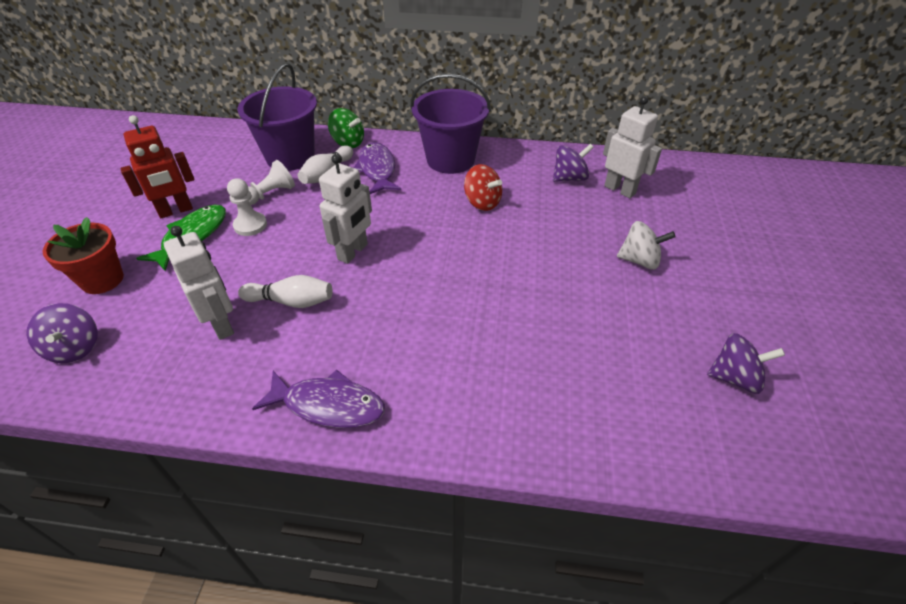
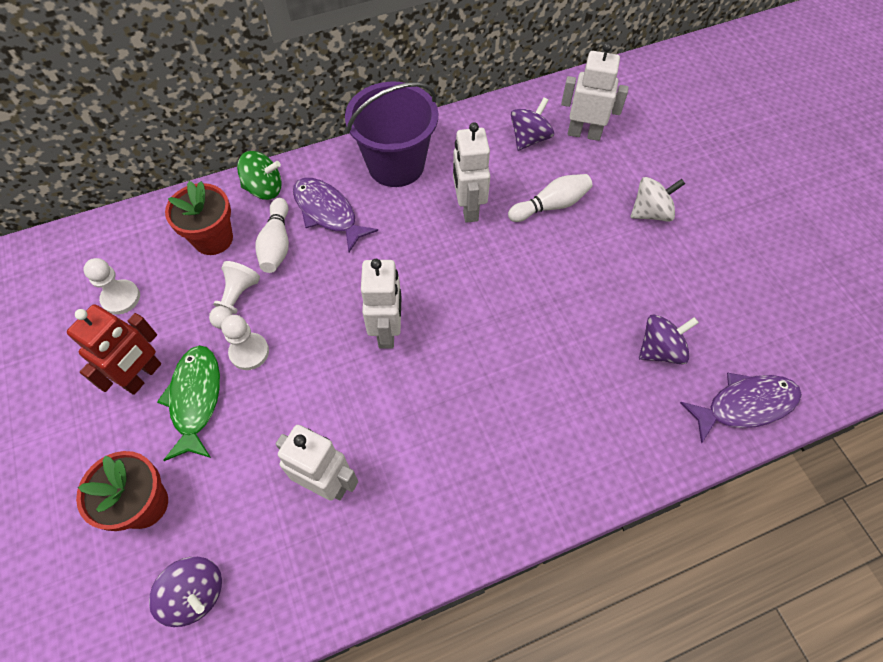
camera: 30 degrees left, 15 degrees up
purple bucket [238,63,317,171] -> red flower pot [165,181,233,255]
white bowling pin [238,275,333,308] -> white bowling pin moved to [508,174,593,222]
purple fish [252,370,385,428] -> purple fish moved to [680,373,802,443]
red spinning top [464,164,502,211] -> white robot [453,122,490,223]
purple spinning top [707,333,785,394] -> purple spinning top moved to [639,315,699,364]
none -> white pawn [83,258,140,315]

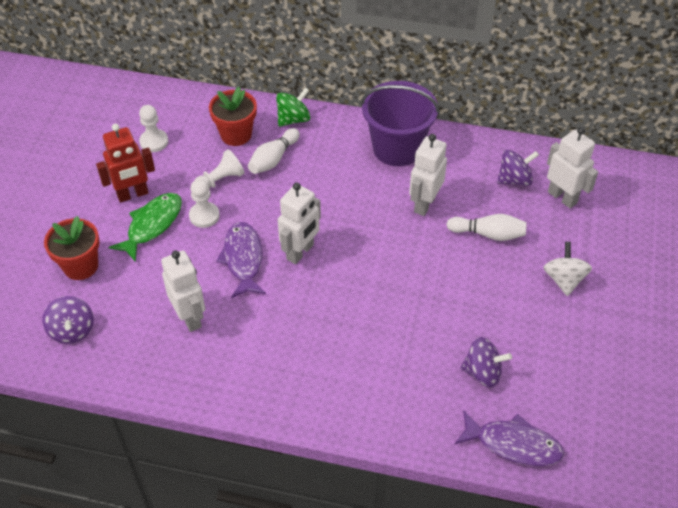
camera: 35 degrees right, 10 degrees down
green spinning top [237,151,282,200] -> green spinning top turned 75 degrees counterclockwise [276,87,310,127]
purple fish [293,178,378,252] -> purple fish moved to [216,222,266,298]
white spinning top [631,177,685,222] -> white spinning top turned 105 degrees counterclockwise [543,242,592,296]

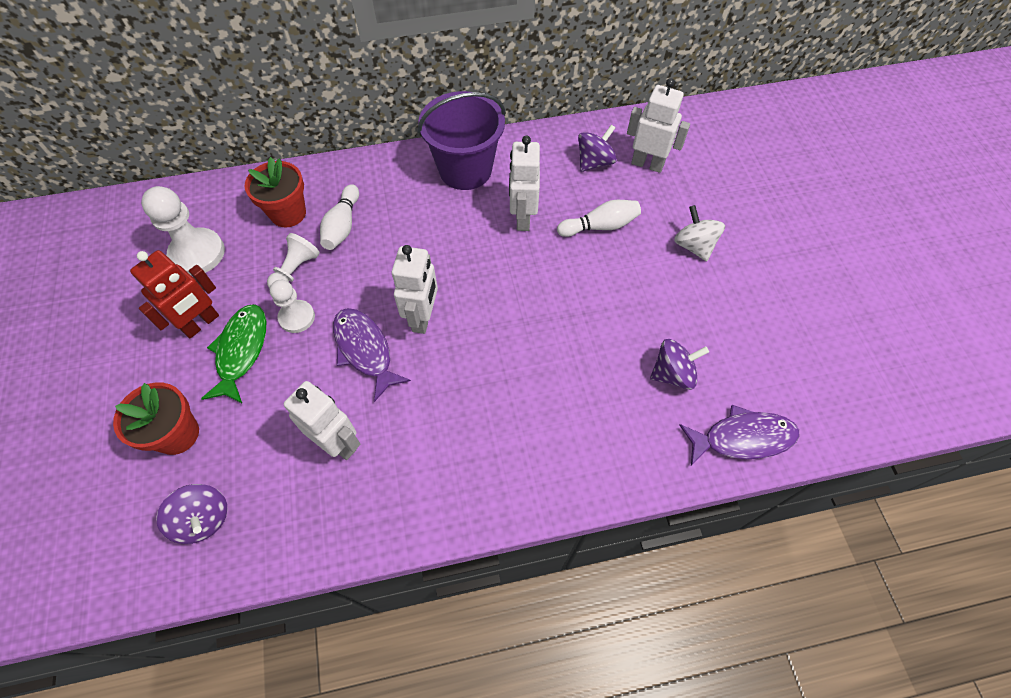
camera: 25 degrees left, 10 degrees up
white pawn [139,105,168,152] -> white pawn [141,186,225,276], size x1.59
green spinning top [276,87,310,127] -> none

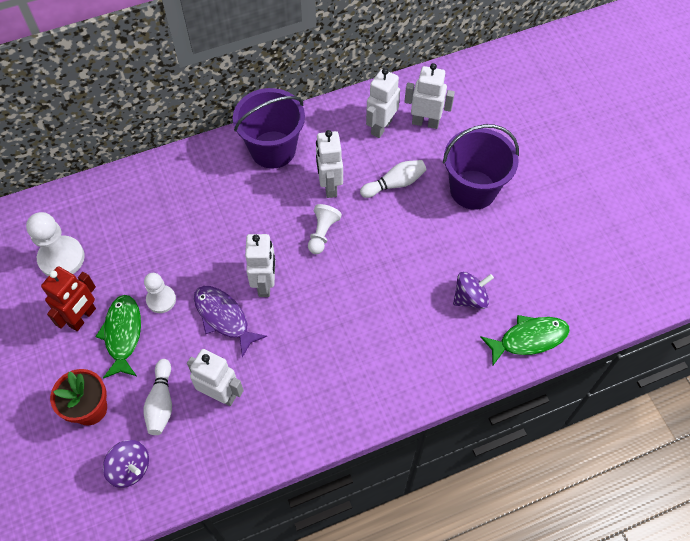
camera: 10 degrees left, 0 degrees up
red flower pot [245,157,306,227] -> none
white pawn [267,233,320,289] -> white pawn moved to [308,204,342,254]
white bowling pin [320,184,359,250] -> white bowling pin moved to [143,359,172,435]
purple spinning top [578,125,617,172] -> white robot [366,68,400,138]
white spinning top [674,205,725,261] -> purple bucket [443,124,519,210]
purple fish [680,405,800,465] -> green fish [480,315,570,365]

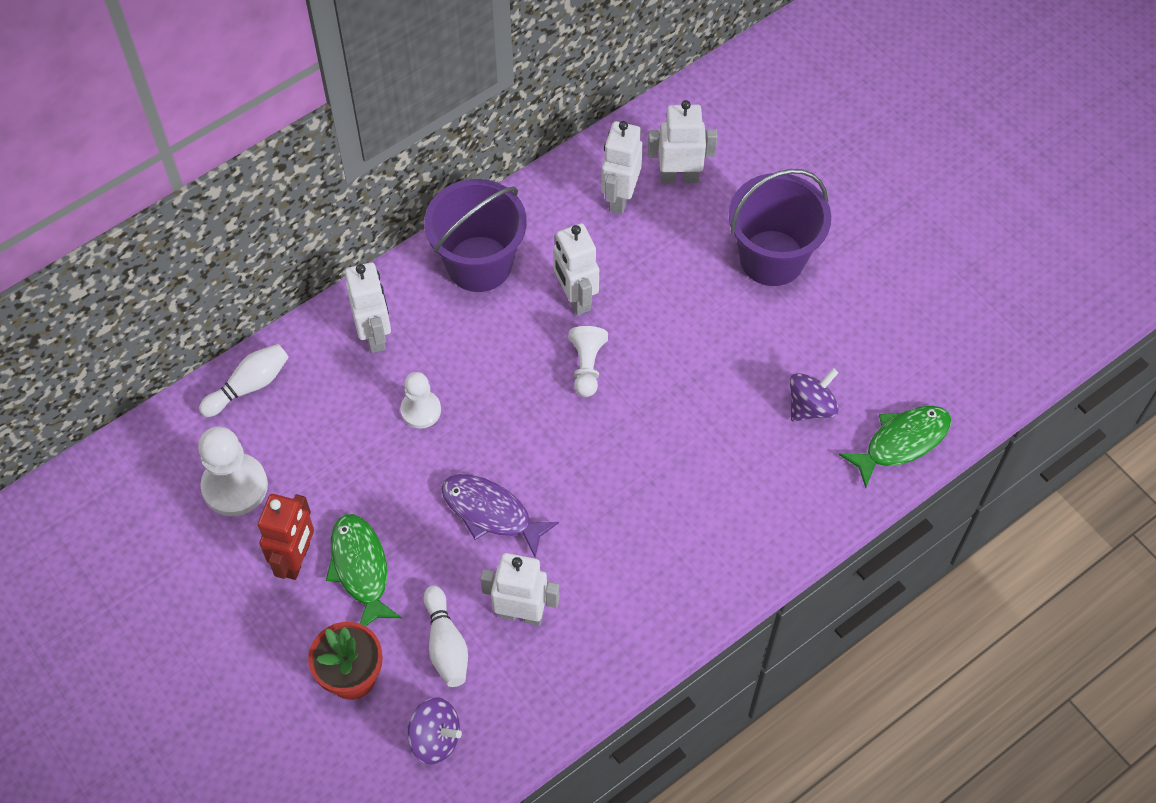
camera: 15 degrees left, 0 degrees up
white pawn [144,273,176,313] -> white pawn moved to [400,372,441,429]
white robot [245,234,275,297] -> white robot moved to [345,262,391,353]
white bowling pin [360,160,426,198] -> white bowling pin moved to [199,344,289,417]

